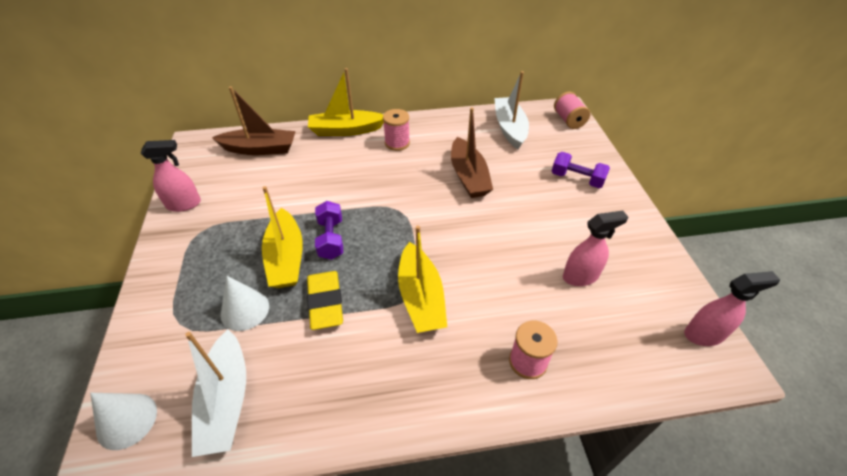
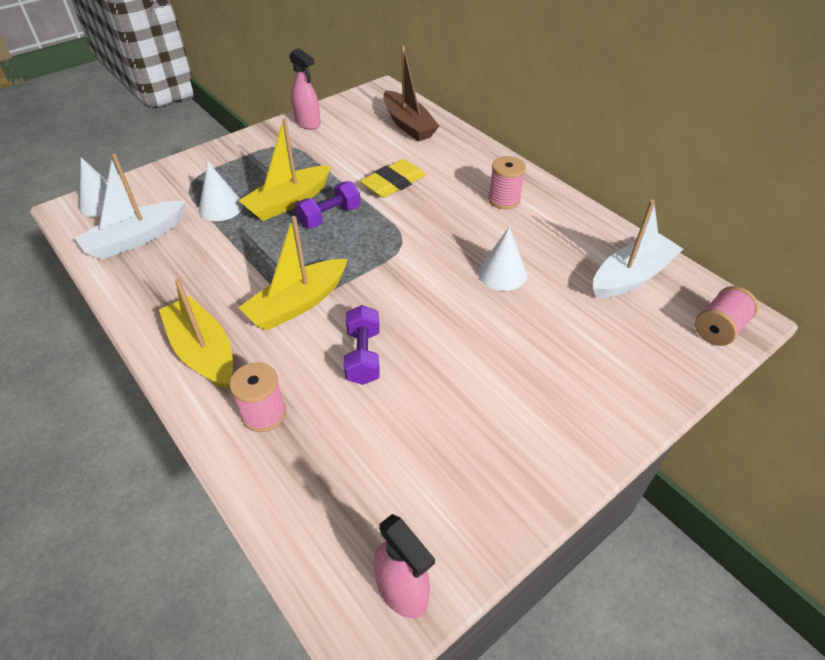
camera: 60 degrees right, 0 degrees up
yellow eraser [307,271,343,330] -> yellow eraser moved to [360,159,426,198]
yellow boat [308,68,384,136] -> yellow boat moved to [159,279,233,389]
brown boat [451,107,493,198] -> white cone [478,227,527,291]
purple dumbbell [552,152,610,188] -> purple dumbbell moved to [344,305,380,385]
pink spray bottle [563,210,628,286] -> none

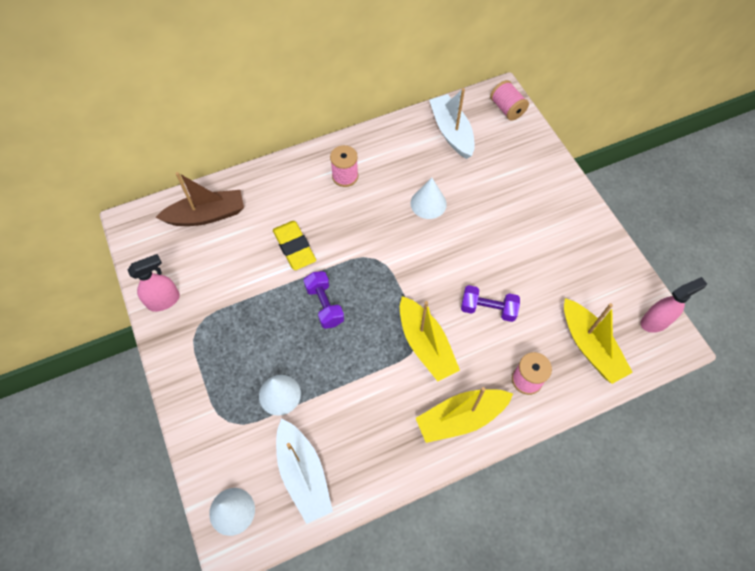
camera: 75 degrees left, 15 degrees up
yellow boat [238,118,331,221] -> yellow boat moved to [564,298,633,384]

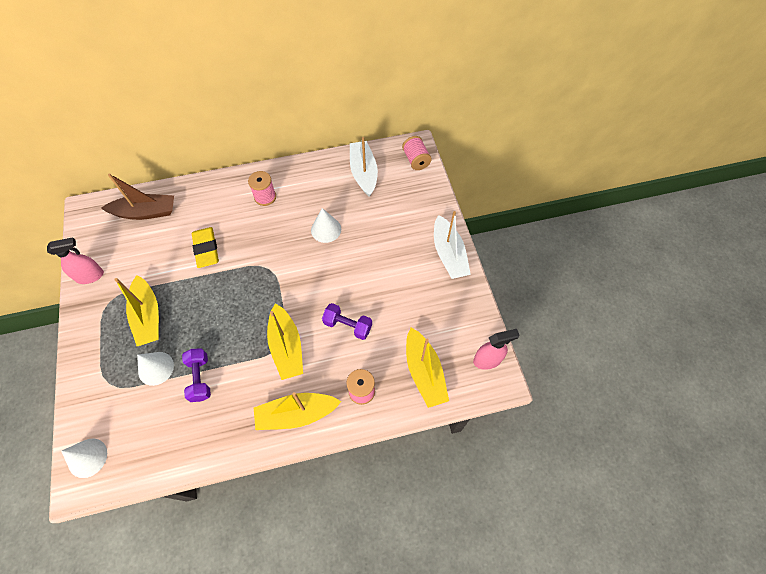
camera: 10 degrees right, 0 degrees up
white boat [276,419,333,524] -> white boat moved to [434,211,471,279]
purple dumbbell [303,271,344,329] -> purple dumbbell moved to [182,349,211,402]
none -> yellow boat [114,275,159,346]

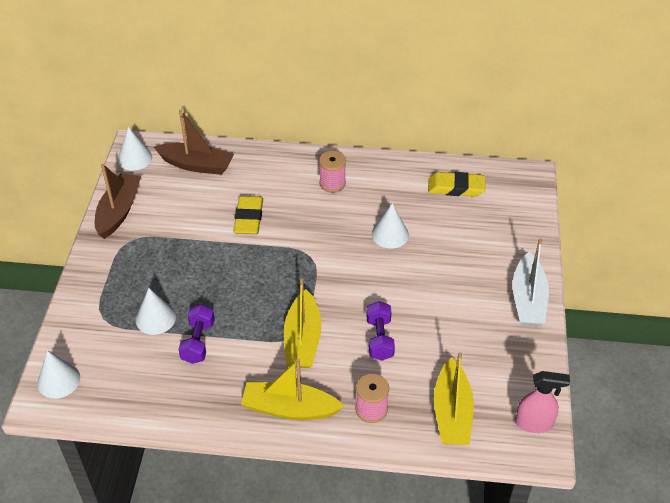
camera: 20 degrees right, 15 degrees down
pink spray bottle [47,237,104,284] -> brown boat [95,164,141,239]
yellow boat [114,275,159,346] -> none
purple dumbbell [322,303,372,340] -> purple dumbbell turned 45 degrees clockwise [366,301,395,361]
white boat [350,137,378,197] -> yellow eraser [428,172,485,196]
pink spool [402,136,432,170] -> none
none -> white cone [118,127,152,171]

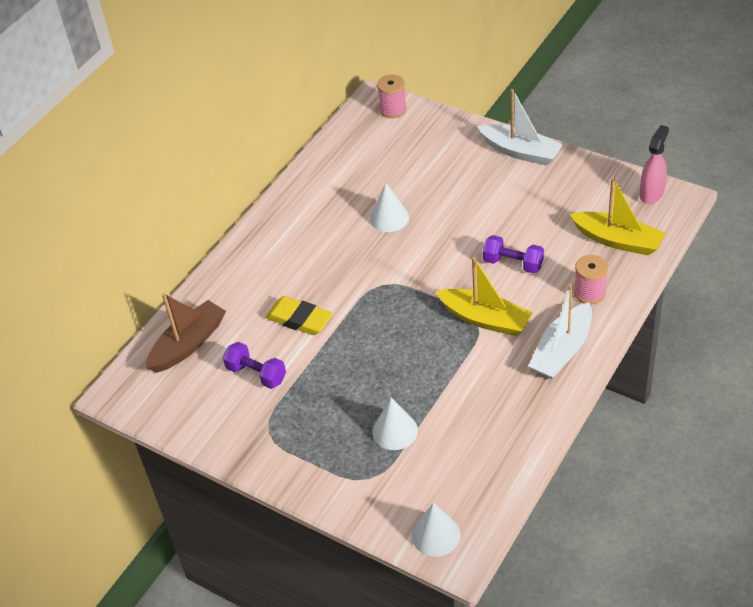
camera: 60 degrees left, 0 degrees up
brown boat [95,164,141,239] -> none
white cone [118,127,152,171] -> none
purple dumbbell [178,304,215,364] -> purple dumbbell moved to [223,342,286,389]
yellow boat [241,359,345,420] -> white boat [528,284,592,379]
pink spool [319,151,346,193] -> pink spool moved to [377,74,407,118]
yellow eraser [428,172,485,196] -> none

